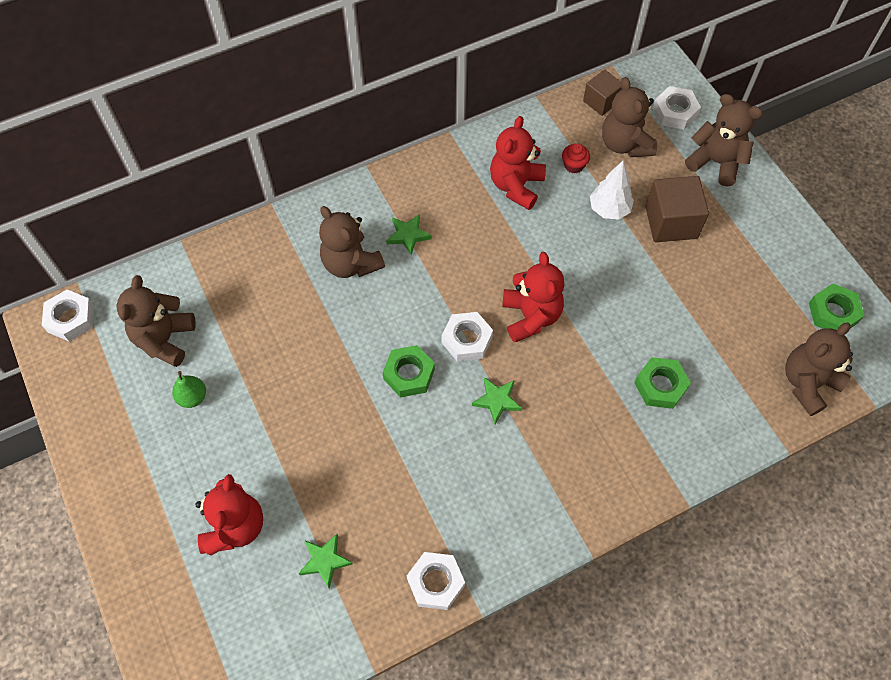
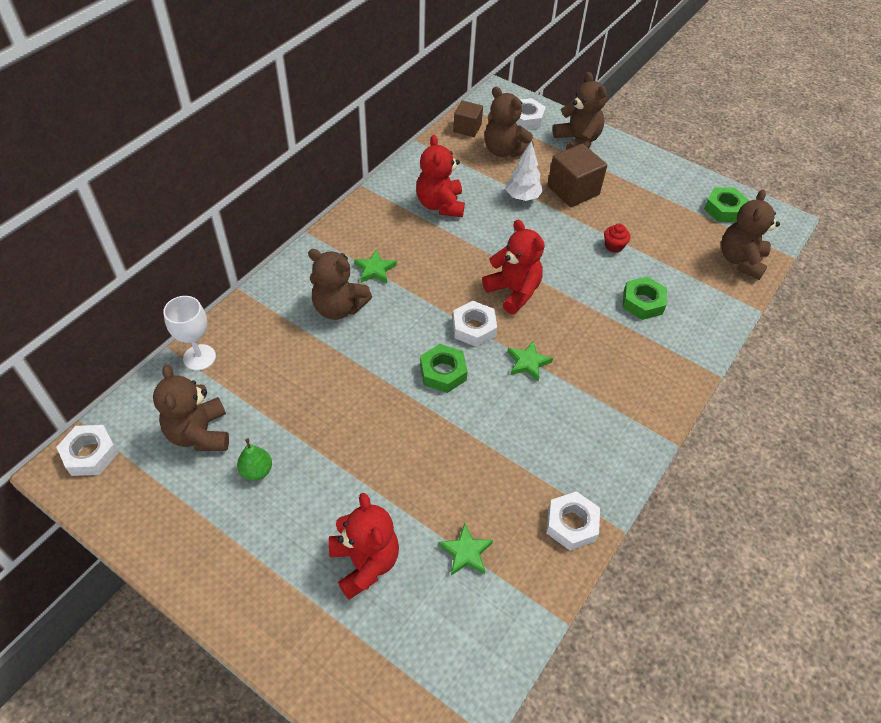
camera: 30 degrees left, 10 degrees down
red cupcake [562,144,590,174] -> red cupcake moved to [604,224,630,253]
brown teddy bear [685,94,763,187] -> brown teddy bear turned 60 degrees clockwise [553,72,607,150]
none -> white goblet [163,296,216,371]

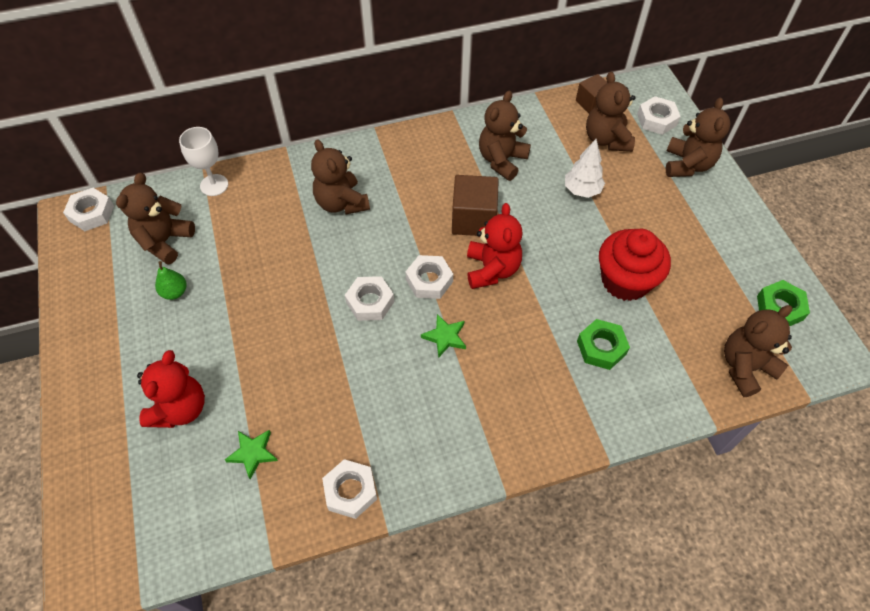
camera: 40 degrees right, 5 degrees up
green star [354,249,397,283] -> none
red teddy bear [416,135,465,217] -> brown teddy bear [479,91,531,181]
green nut [420,344,468,393] -> white nut [345,276,394,321]
brown cube [547,143,607,207] -> brown cube moved to [452,175,499,236]
red cupcake [604,224,630,253] -> red cupcake [599,229,671,301], size x2.40

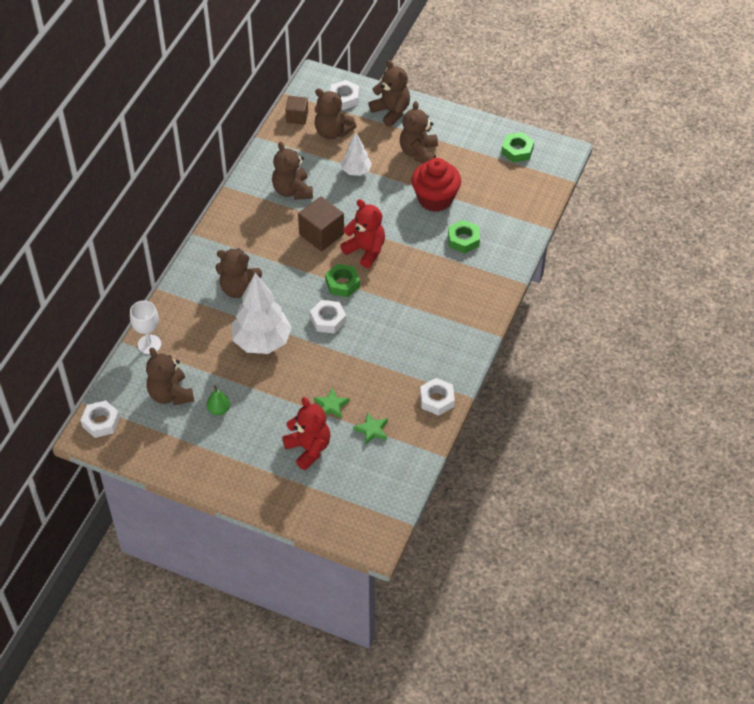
camera: 50 degrees left, 5 degrees down
white nut [405,255,453,299] -> green nut [325,264,360,297]
green star [421,314,466,358] -> green star moved to [314,387,350,419]
brown teddy bear [724,305,792,397] -> brown teddy bear moved to [400,101,438,163]
none -> white tree [232,273,292,354]

